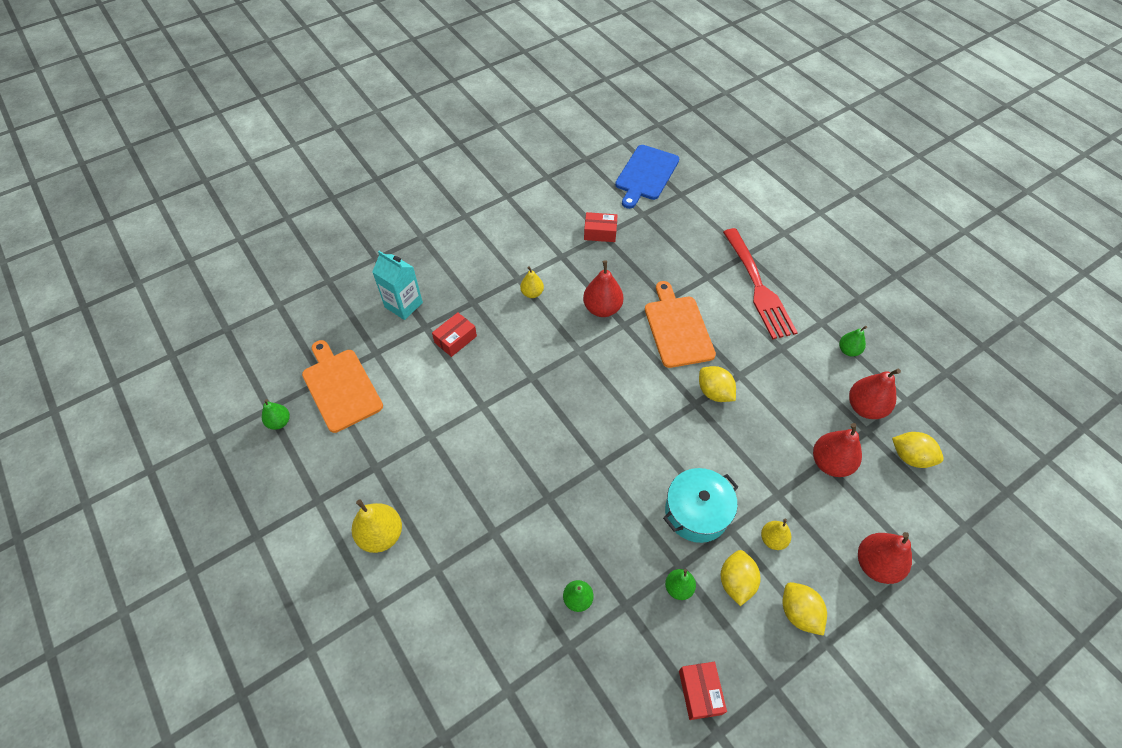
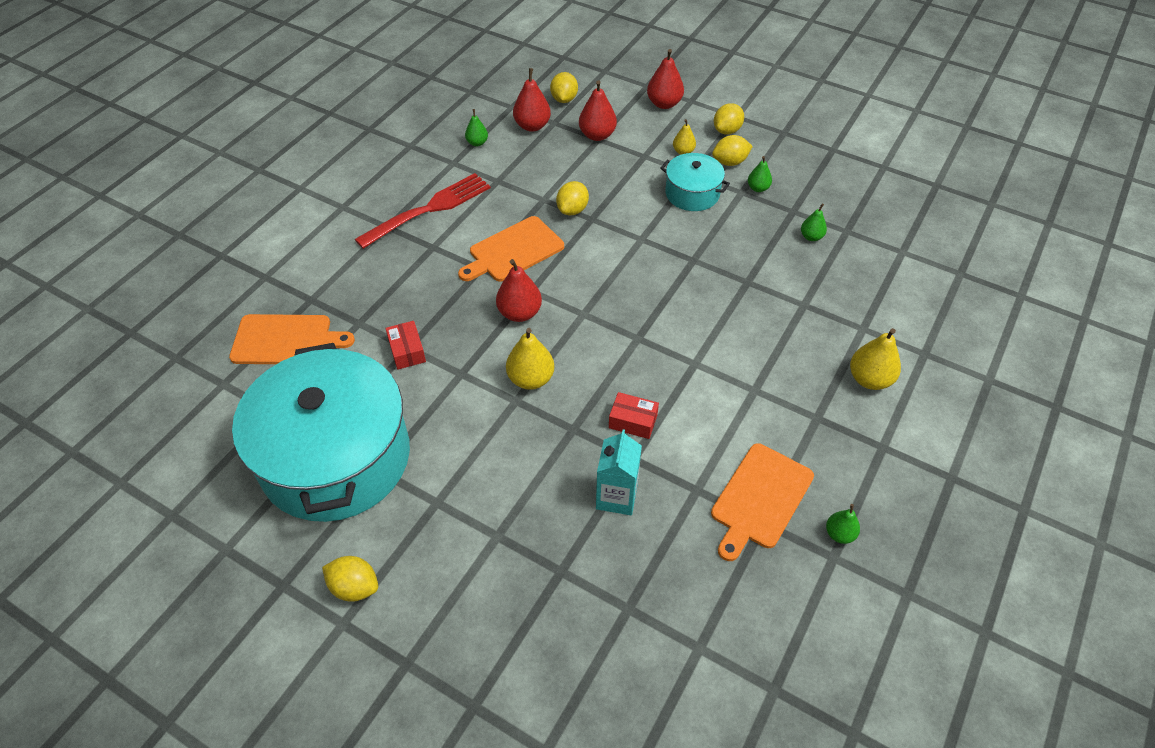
camera: 115 degrees left, 5 degrees down
yellow pear [520,266,544,298] -> yellow pear [506,328,554,390], size x1.67
blue cutting board [615,145,679,209] -> orange cutting board [229,314,355,364]
red box [679,662,727,720] -> none
none -> turquoise pot [232,343,410,522]
none -> yellow lemon [322,556,378,602]

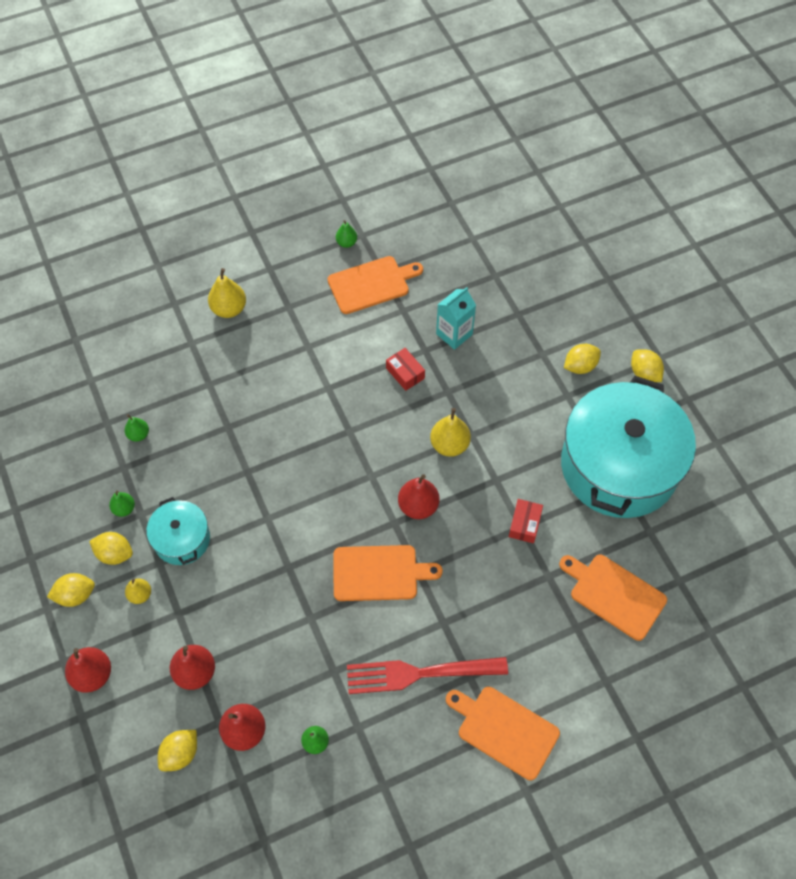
camera: 145 degrees left, 10 degrees up
yellow lemon [556,181,589,215] -> yellow lemon moved to [564,344,601,374]
none -> orange cutting board [446,687,560,781]

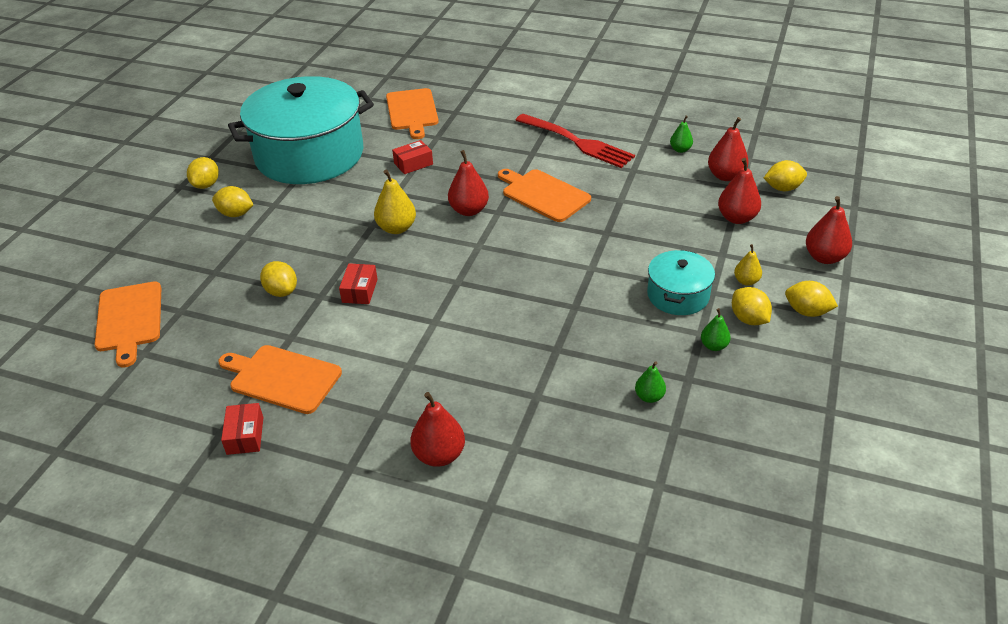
camera: 135 degrees left, 20 degrees down
yellow pear [208,268,246,318] -> red pear [410,392,465,467]
green pear [336,220,357,248] -> red box [221,403,264,455]
turquoise carton [436,287,476,350] -> yellow lemon [260,261,297,297]
orange cutting board [446,687,560,781] -> orange cutting board moved to [94,282,161,368]

